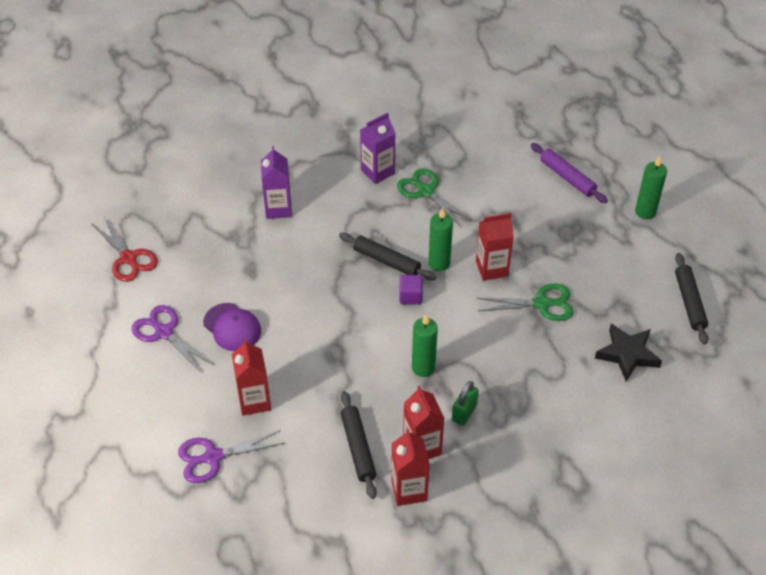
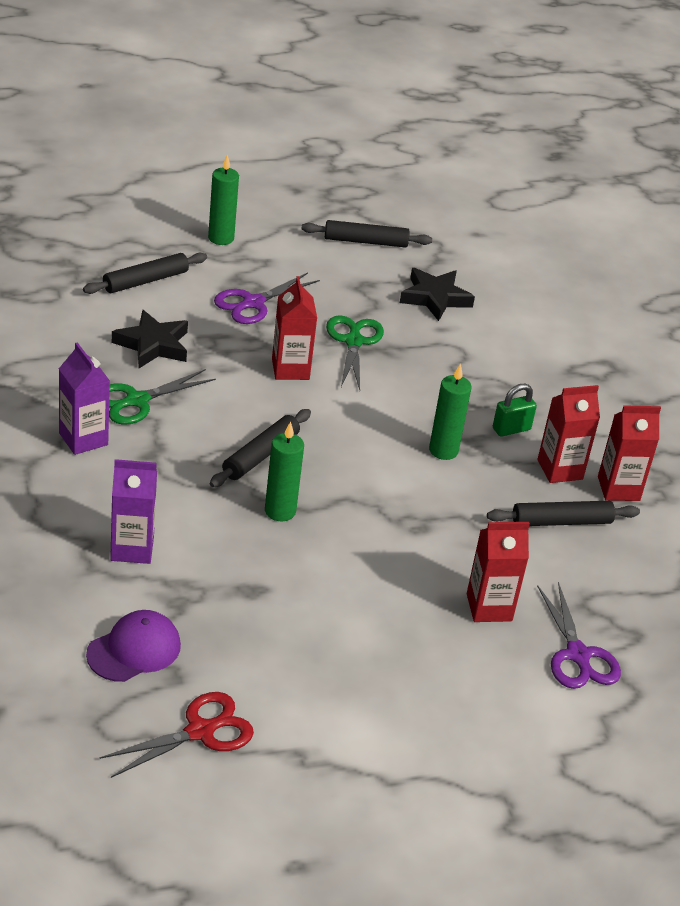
camera: 90 degrees left, 10 degrees down
purple scissors [132,305,214,373] -> purple scissors moved to [214,273,320,324]
purple cap [203,303,261,351] -> purple cap moved to [86,610,181,682]
purple cube [399,275,423,305] -> none
green candle [428,207,453,271] -> green candle moved to [265,421,304,521]
green padlock [452,381,479,426] -> green padlock turned 60 degrees counterclockwise [493,384,537,437]
purple rolling pin [531,143,608,203] -> black rolling pin [83,253,207,294]
none -> black star [112,310,188,368]

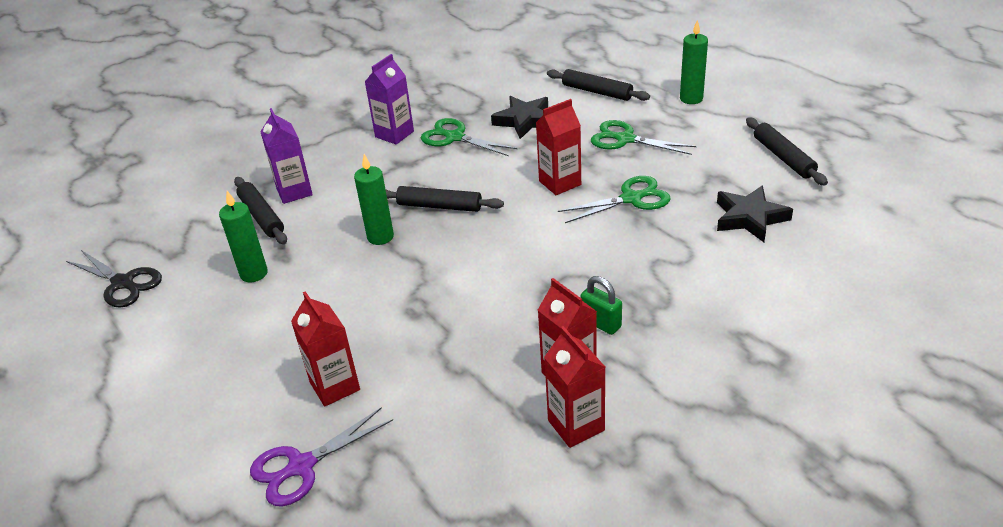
camera: 75 degrees right, 0 degrees up
purple cap [86,610,181,682] -> none
red scissors [99,692,254,778] -> black scissors [66,250,162,307]
purple scissors [214,273,320,324] -> green scissors [591,120,697,155]
green candle [429,363,472,460] -> green candle moved to [219,191,268,282]
black rolling pin [487,501,640,526] -> black rolling pin moved to [234,177,287,244]

